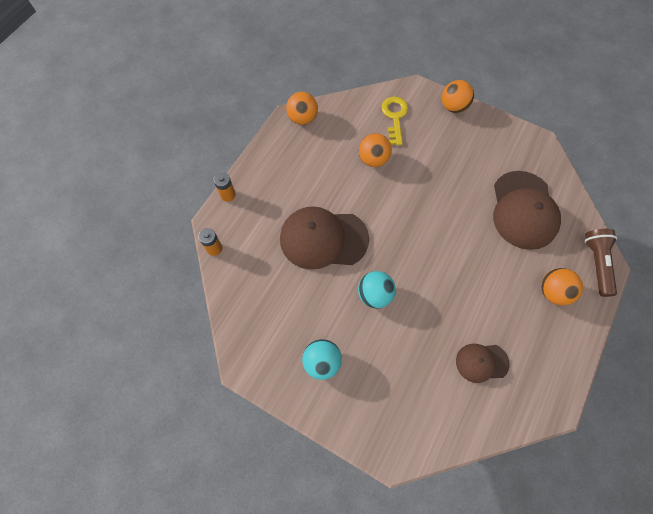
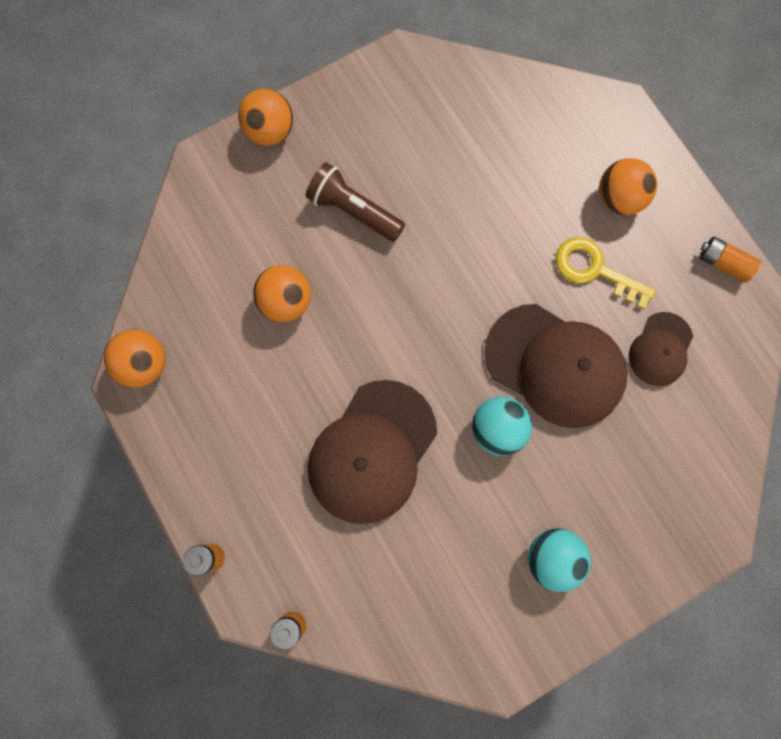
camera: 60 degrees left, 10 degrees up
yellow key [381,97,408,146] -> yellow key moved to [556,237,656,310]
brown cap [493,171,561,250] -> brown cap moved to [484,304,627,428]
brown flashlight [585,229,617,297] -> brown flashlight moved to [305,163,405,242]
none -> orange battery [700,236,761,283]

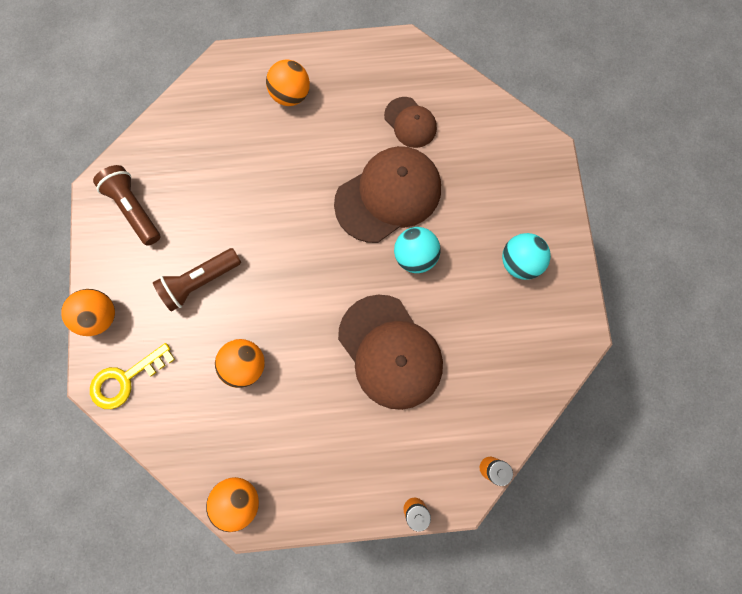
camera: 65 degrees left, 0 degrees up
yellow key [556,237,656,310] -> yellow key moved to [90,343,175,409]
orange battery [700,236,761,283] -> none
none -> brown flashlight [93,165,161,246]

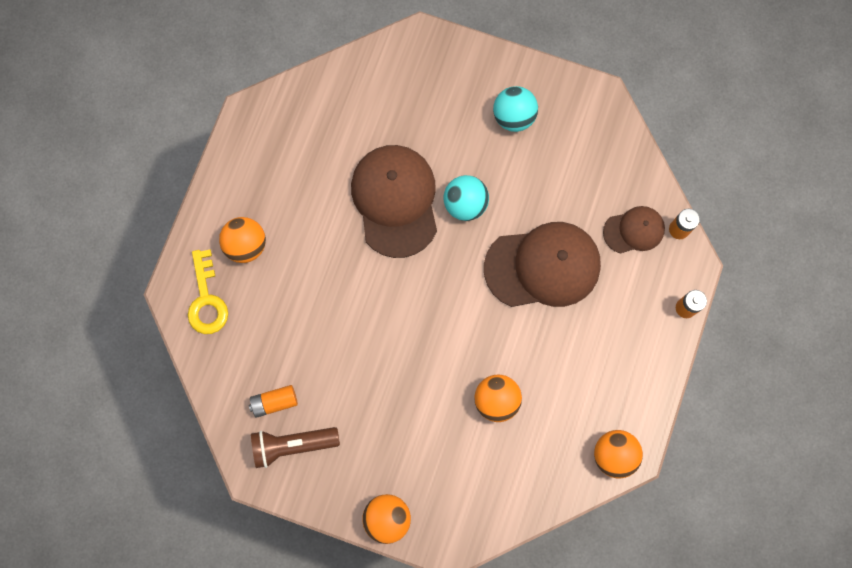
camera: 65 degrees left, 0 degrees up
yellow key [90,343,175,409] -> yellow key moved to [188,249,228,334]
brown flashlight [153,248,241,312] -> none
brown cap [384,97,437,148] -> brown cap moved to [603,206,665,254]
none -> orange battery [249,385,298,418]

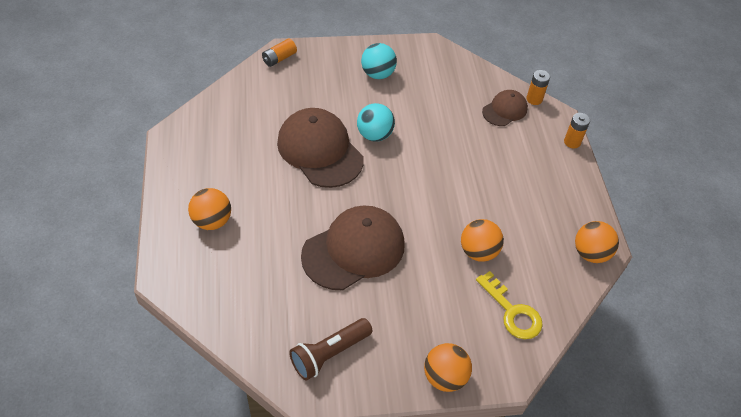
camera: 30 degrees left, 25 degrees down
yellow key [188,249,228,334] -> yellow key moved to [476,271,543,339]
orange battery [249,385,298,418] -> orange battery moved to [262,39,297,67]
brown cap [484,222,601,307] -> brown cap moved to [301,205,405,290]

